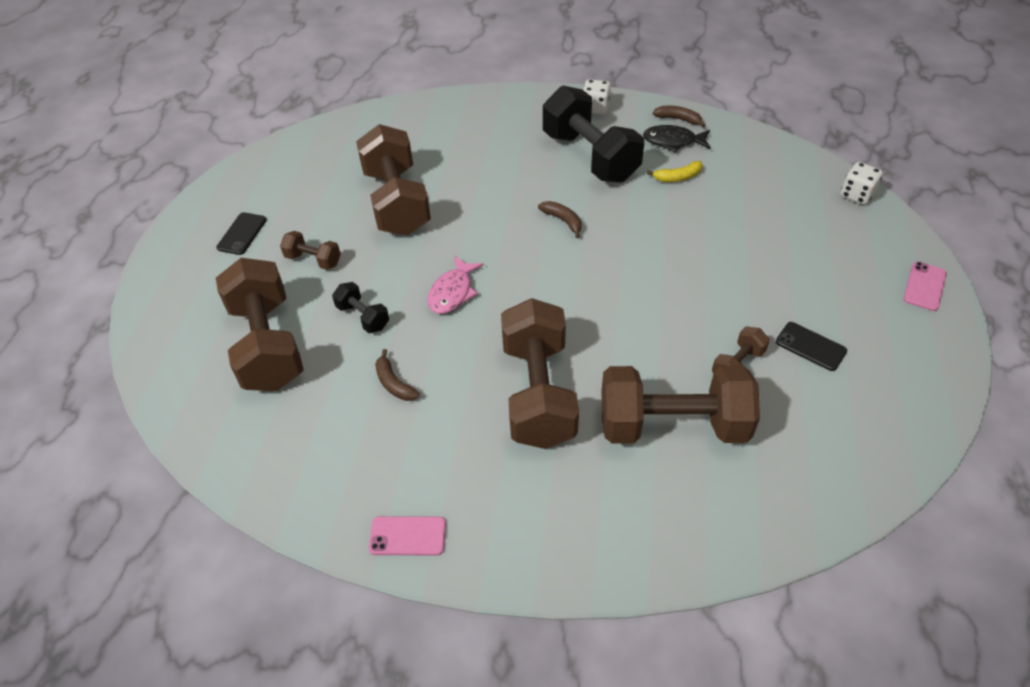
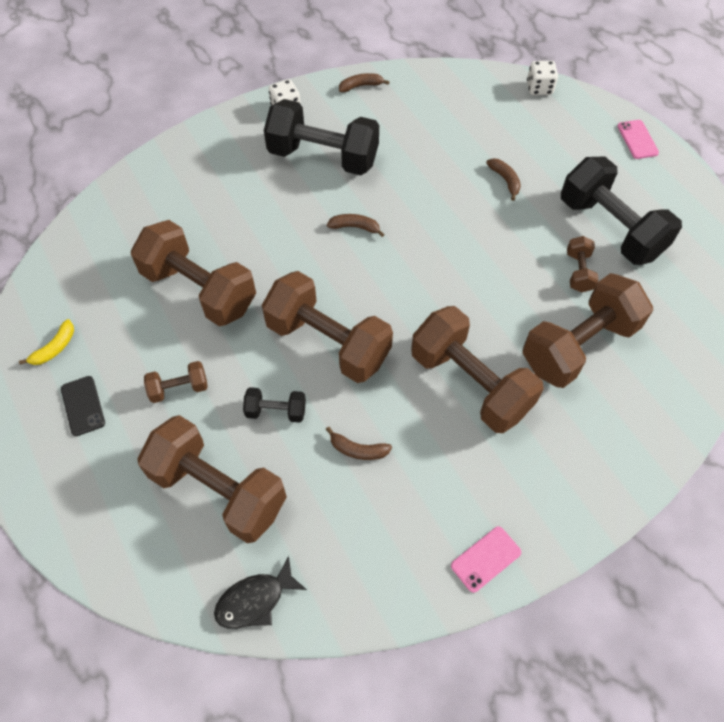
camera: 40 degrees left, 10 degrees up
pink fish [427,256,484,314] -> brown dumbbell [262,271,393,383]
black fish [643,125,711,152] -> black fish moved to [214,556,307,629]
yellow banana [647,161,703,182] -> yellow banana moved to [19,319,74,365]
black phone [776,322,847,371] -> black dumbbell [561,156,682,265]
none -> brown banana [486,158,521,201]

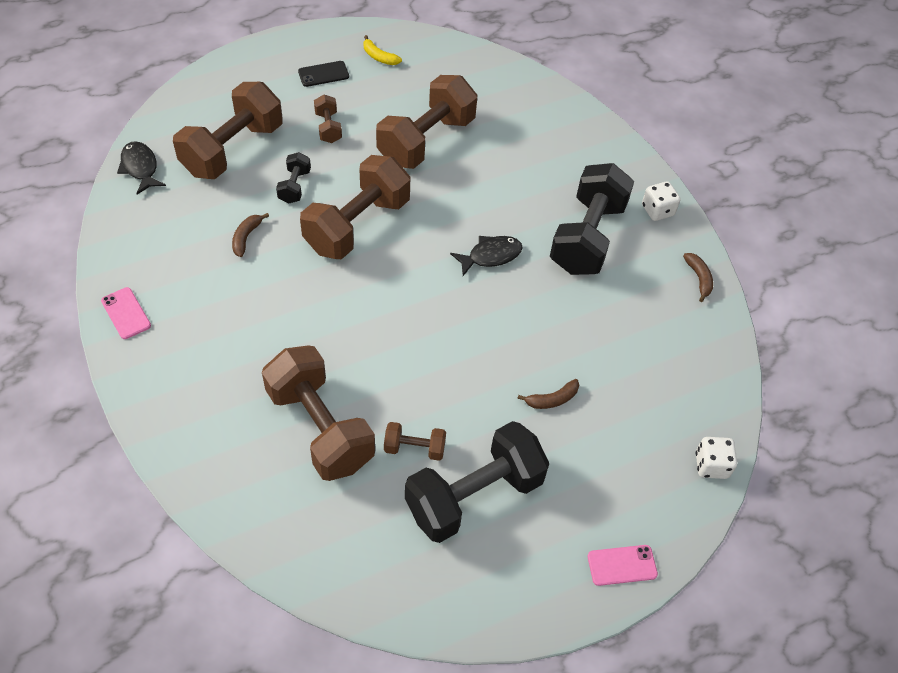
camera: 90 degrees right, 5 degrees down
brown banana [327,214,385,237] -> black fish [450,236,523,276]
brown dumbbell [411,306,544,433] -> none

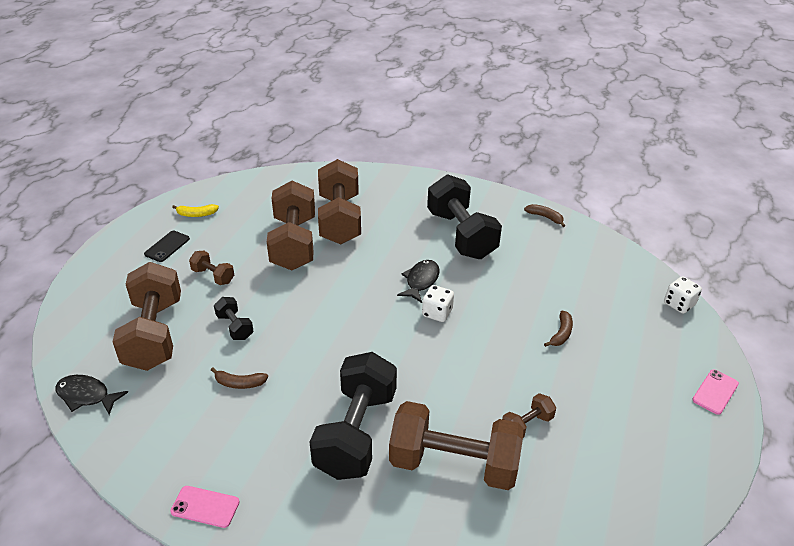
camera: 40 degrees left, 15 degrees down
brown banana [232,213,269,257] -> brown banana turned 60 degrees counterclockwise [211,368,268,389]
brown dumbbell [300,155,410,259] -> brown dumbbell moved to [318,159,361,244]
black dumbbell [405,421,550,543] -> black dumbbell moved to [310,352,397,480]
white dice [642,181,681,221] -> white dice moved to [422,285,454,322]

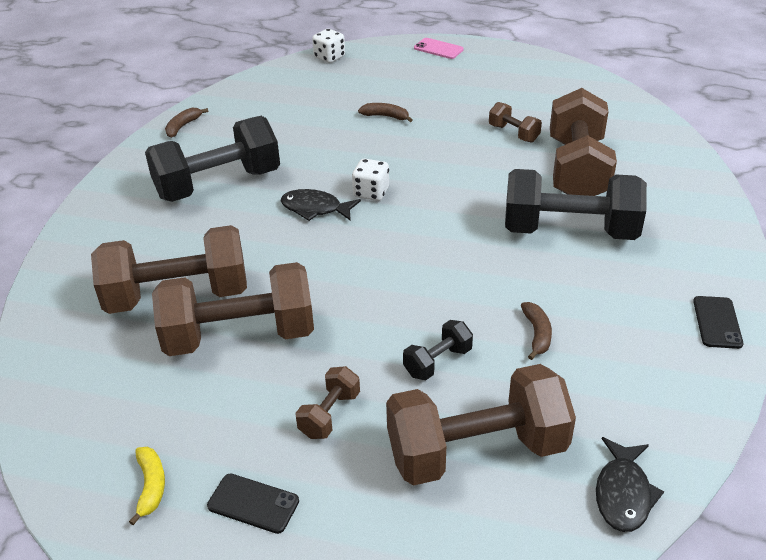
camera: 95 degrees left, 0 degrees up
pink phone [170,486,240,528] -> black phone [693,296,743,349]

